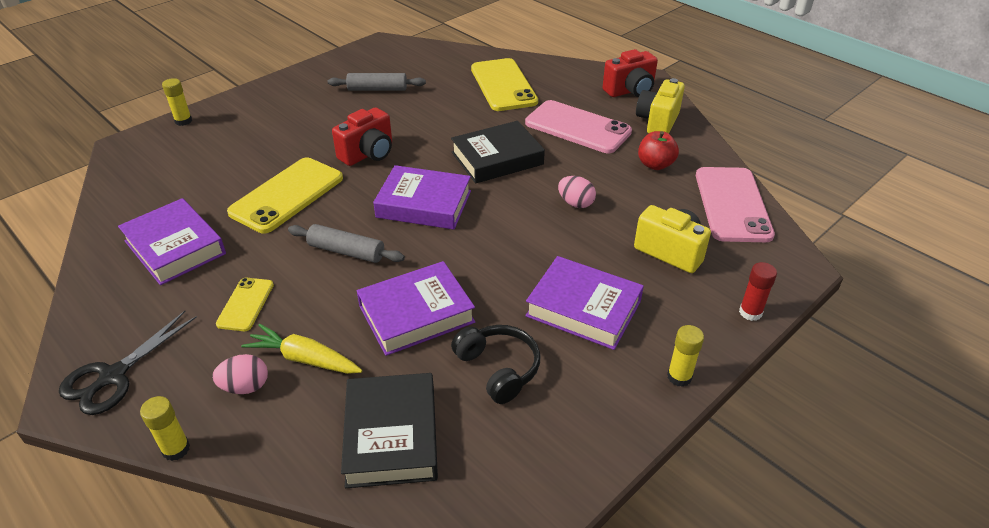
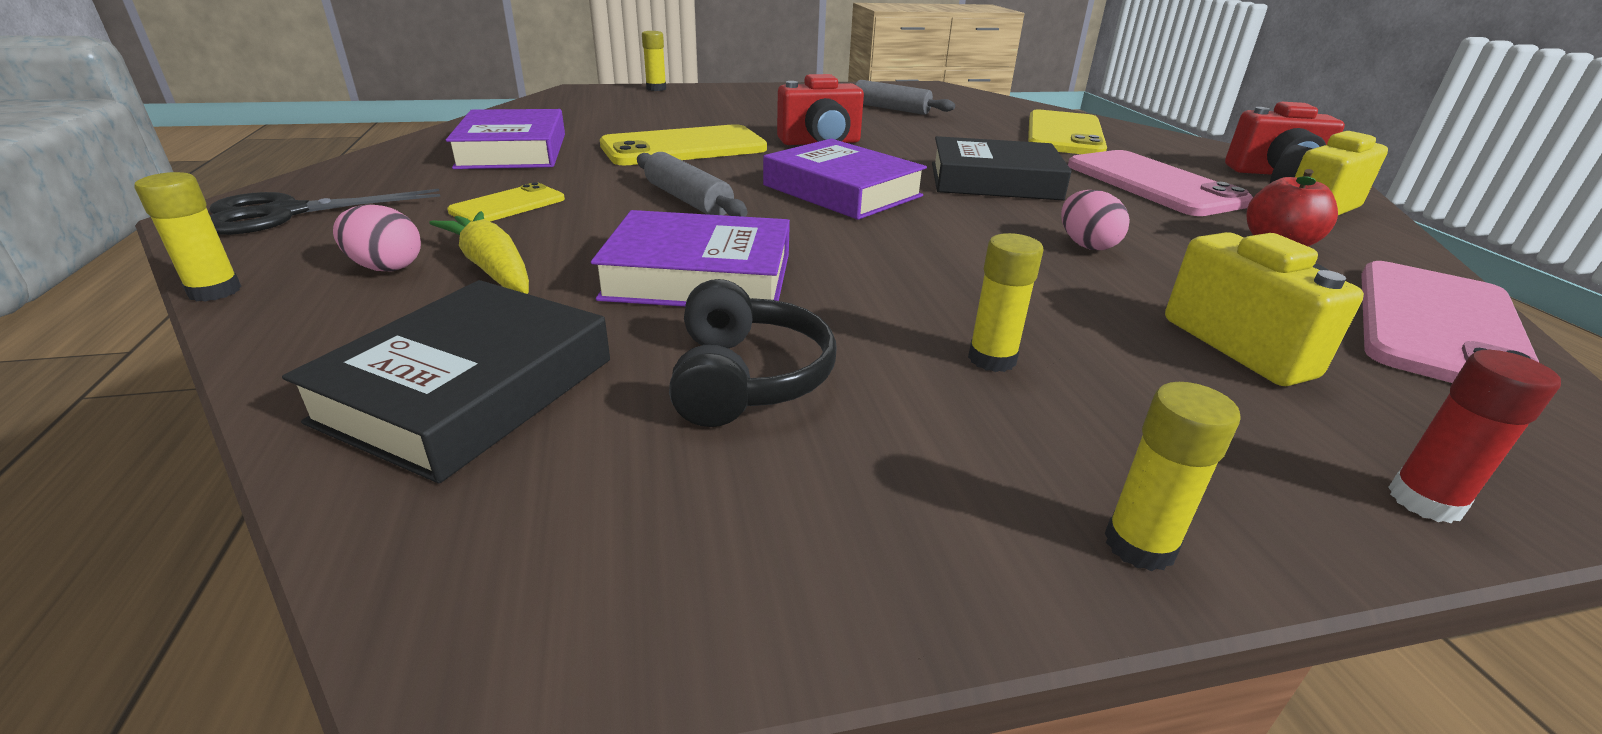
camera: 30 degrees right, 10 degrees down
purple book [525,256,644,350] -> yellow glue stick [968,233,1044,372]

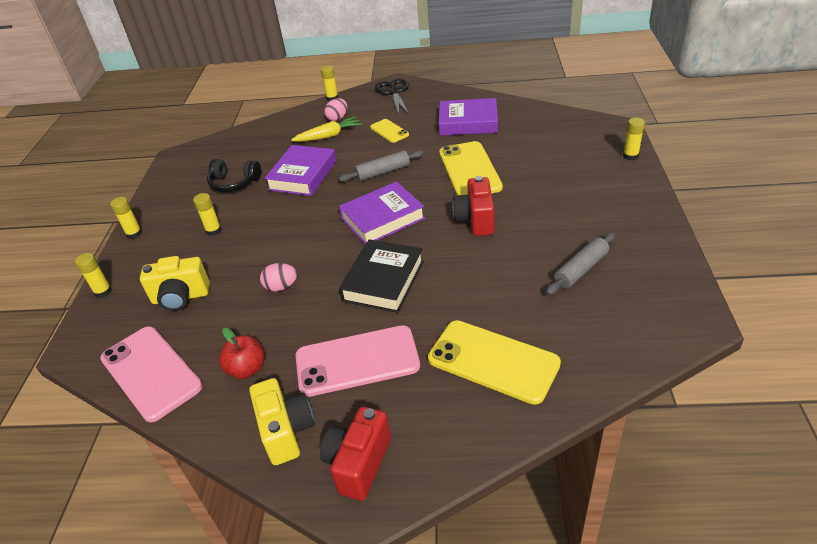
camera: 110 degrees right, 10 degrees up
black book [282,280,610,483] -> none
red glue stick [1388,350,1561,523] -> yellow glue stick [75,253,112,298]

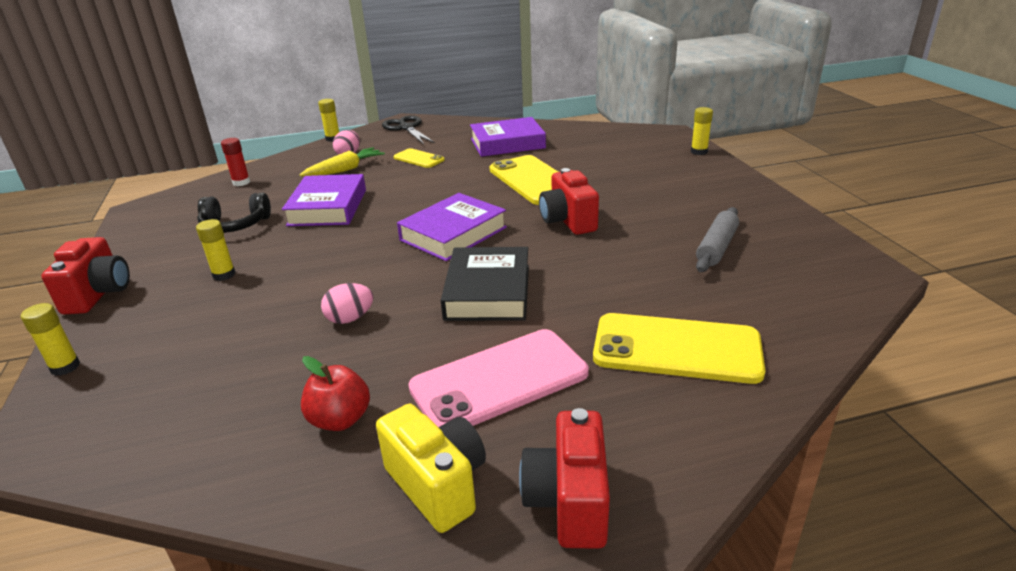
camera: 20 degrees left, 10 degrees down
pink phone [100,326,202,422] -> none
yellow glue stick [110,197,142,239] -> red camera [41,237,130,315]
yellow camera [140,256,210,311] -> none
grey rolling pin [339,150,424,182] -> none
none -> red glue stick [221,138,250,186]

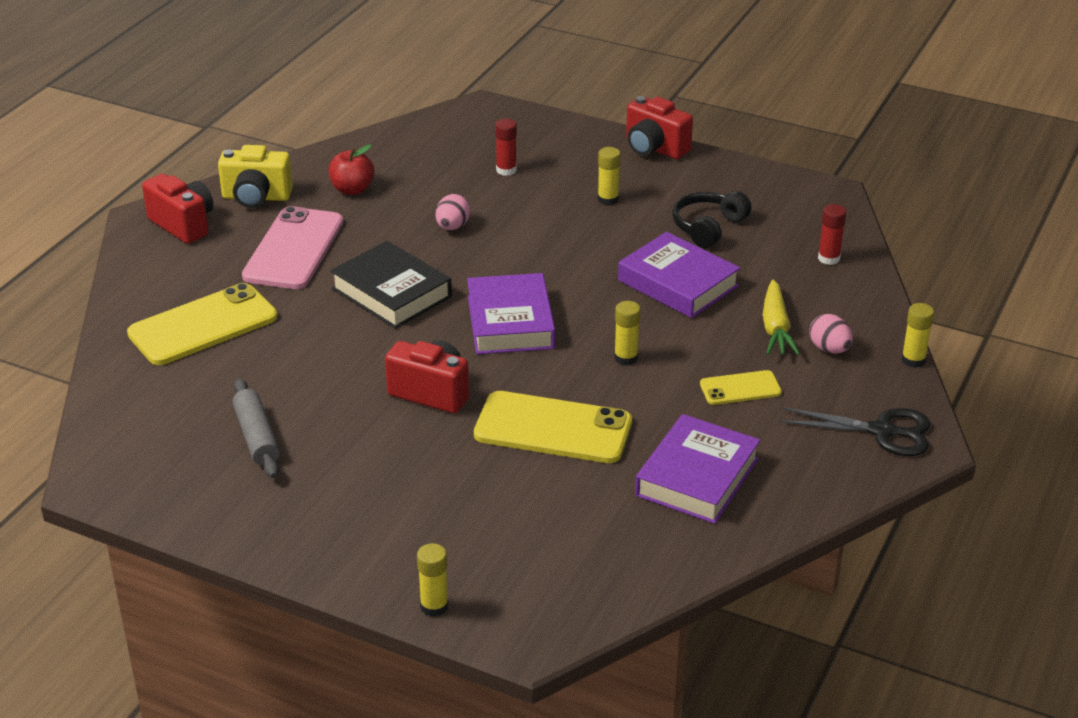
camera: 130 degrees right, 5 degrees up
yellow glue stick [21,303,80,376] -> yellow glue stick moved to [614,301,640,365]
none -> red glue stick [495,118,517,176]

